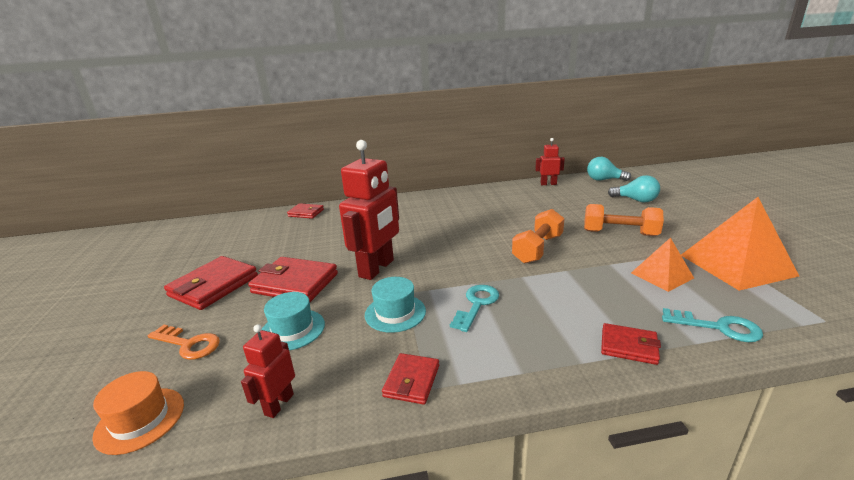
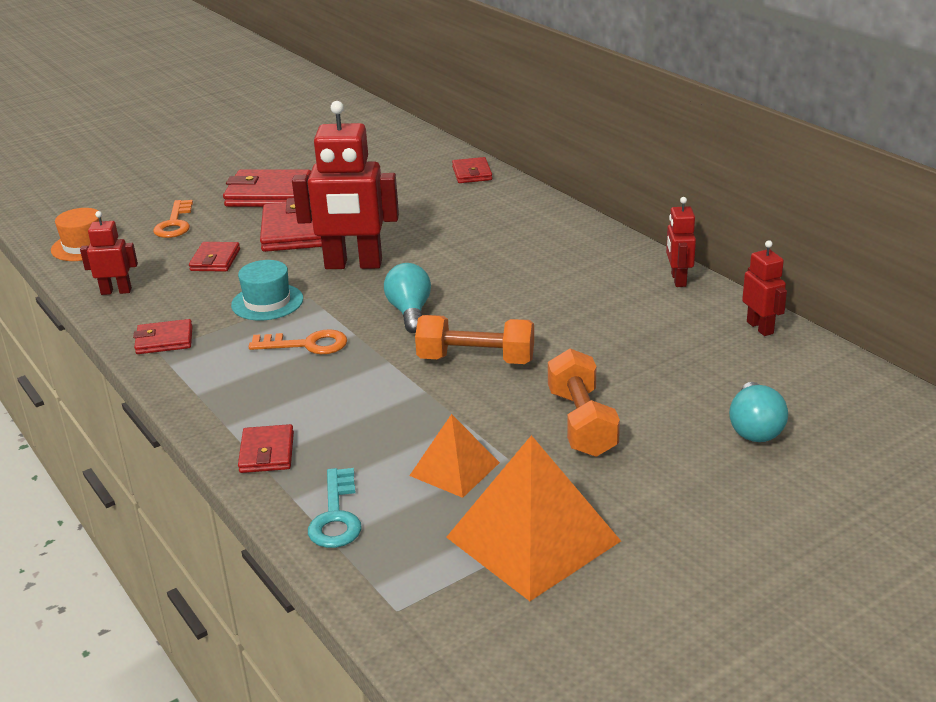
camera: 65 degrees right, 5 degrees up
turquoise hat [262,292,325,350] -> red wallet [189,242,240,272]
turquoise key [450,285,499,332] -> orange key [249,329,347,354]
turquoise light bulb [587,157,631,181] -> turquoise light bulb moved to [384,263,431,333]
none -> red robot [666,197,696,287]

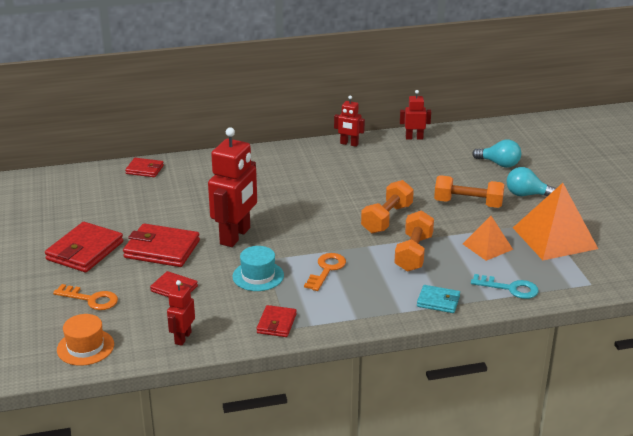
camera: 70 degrees left, 0 degrees up
red wallet [238,424,294,473] -> turquoise wallet [417,285,460,313]
turquoise light bulb [384,263,431,333] -> turquoise light bulb moved to [507,167,556,196]
none -> orange dumbbell [394,210,434,272]

